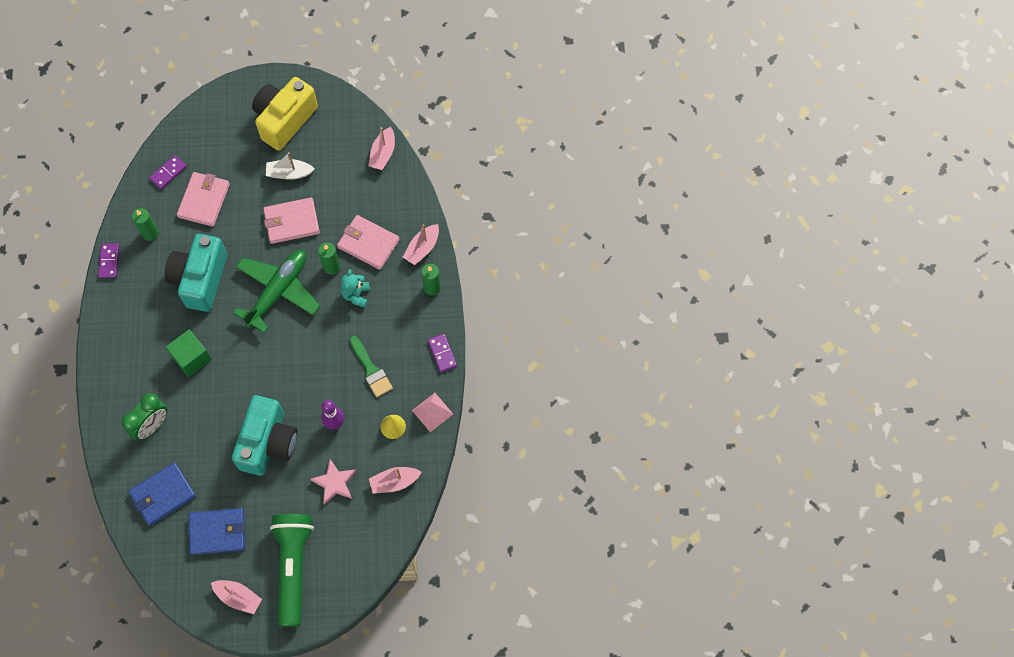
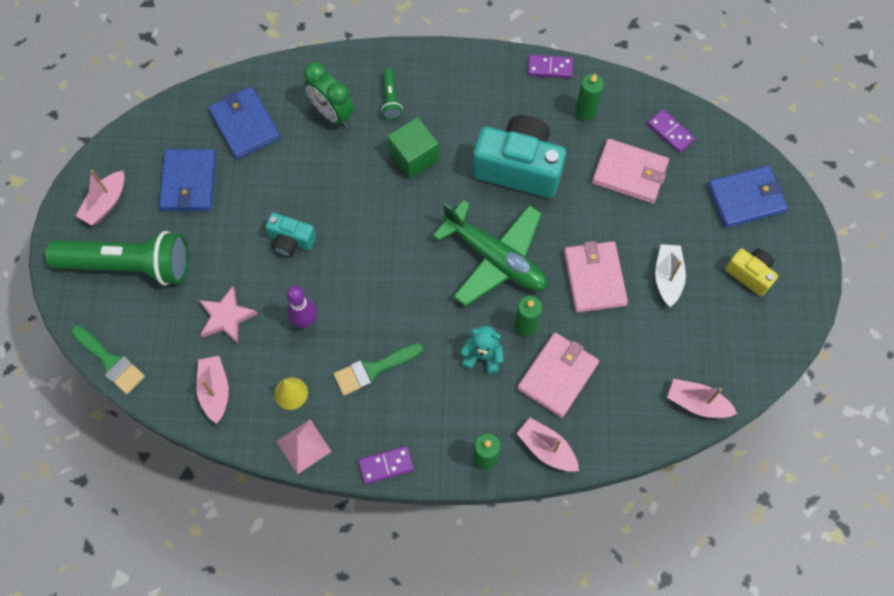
camera: 95 degrees right, 0 degrees up
turquoise camera [232,395,298,476] -> turquoise camera [266,213,316,257], size x0.52
yellow camera [252,77,318,151] -> yellow camera [725,248,778,296], size x0.52
none -> green brush [71,325,145,394]
none -> green flashlight [381,68,403,120]
none -> blue wallet [707,165,788,228]

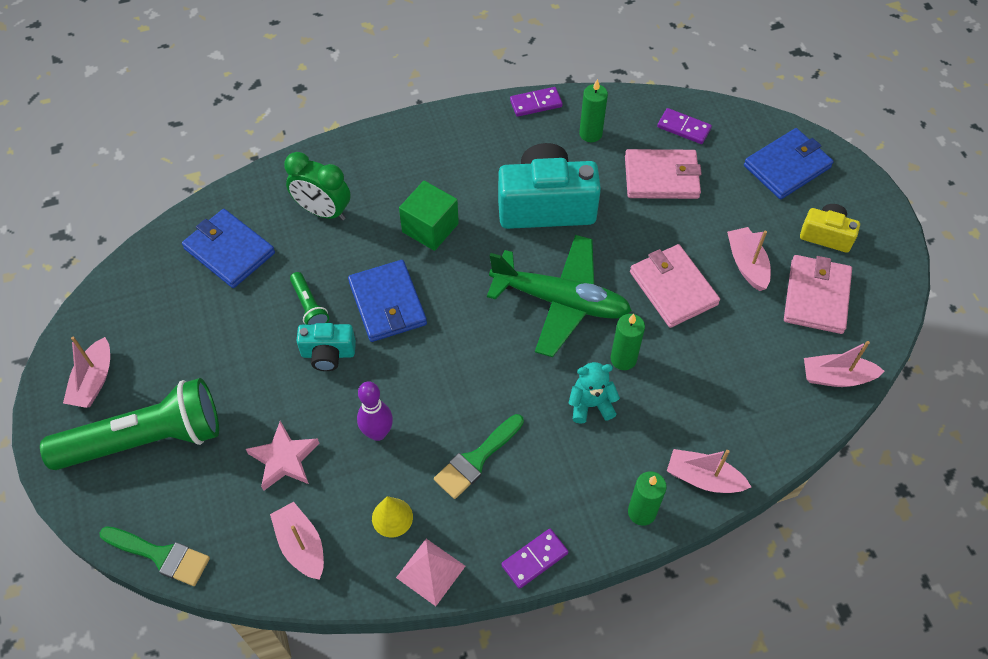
camera: 20 degrees left, 10 degrees down
blue wallet [159,149,216,211] -> blue wallet moved to [348,260,427,342]
green flashlight [381,68,403,120] -> green flashlight moved to [290,272,329,325]
pink wallet [517,332,599,418] -> pink wallet moved to [784,255,852,334]
white boat [655,244,686,307] -> pink boat [727,227,771,291]

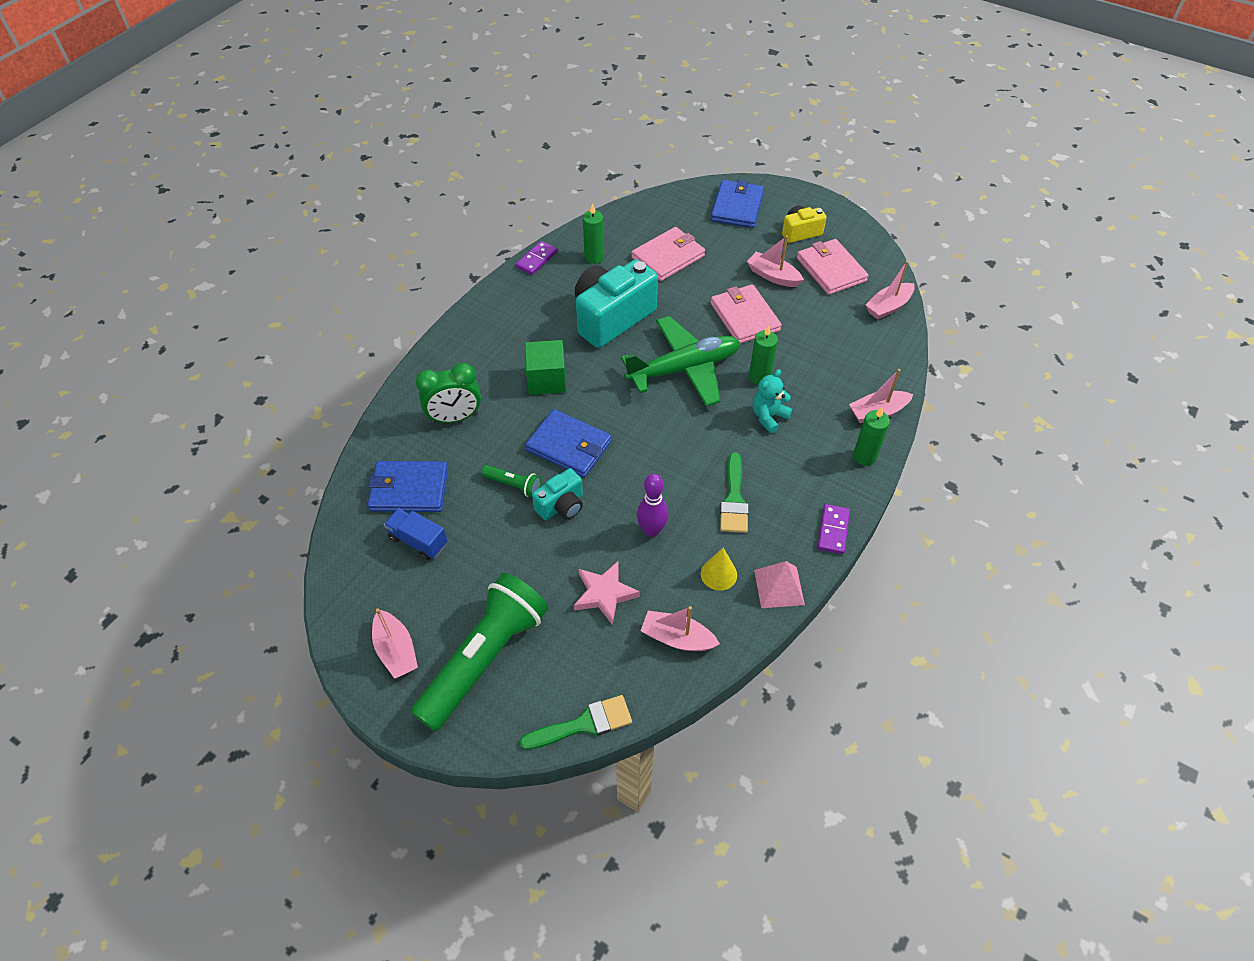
camera: 40 degrees left, 5 degrees down
pink wallet [630,244,720,328] -> pink wallet turned 45 degrees clockwise [711,284,782,344]
purple domino [657,108,712,144] -> none
none -> blue truck [384,508,447,560]

